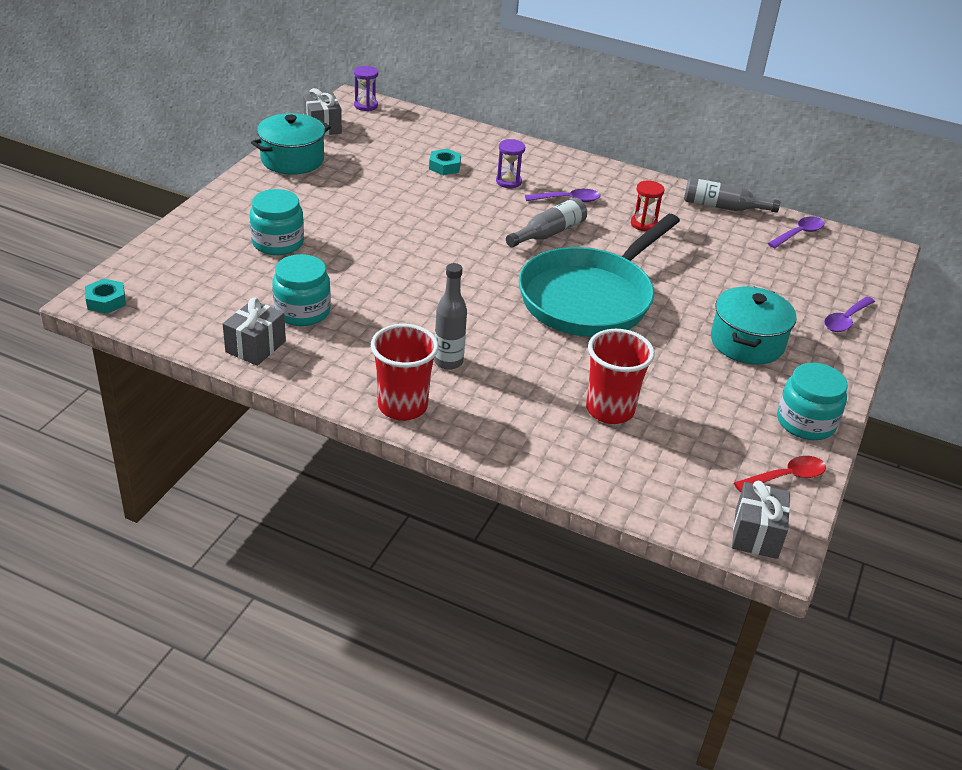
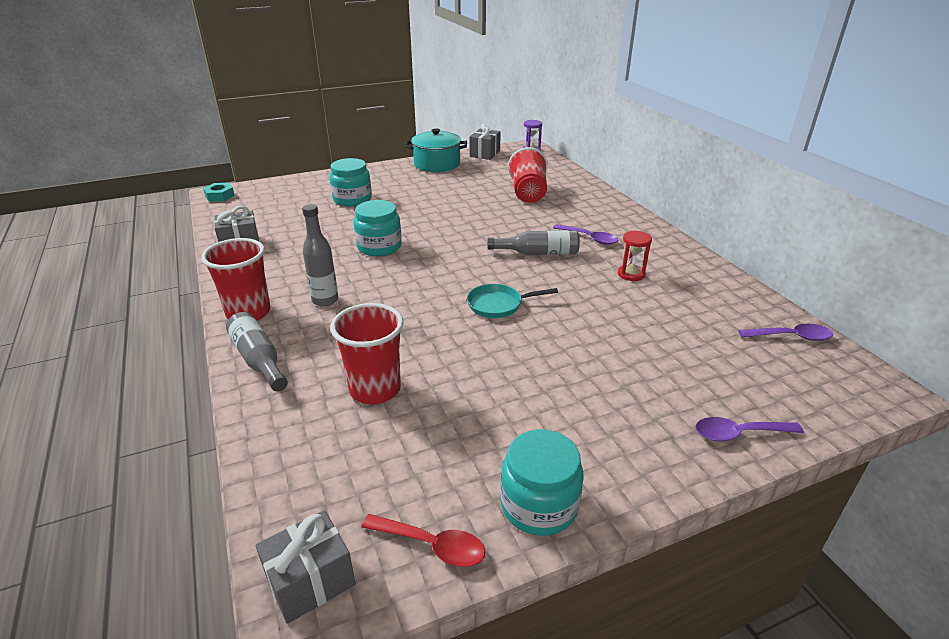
camera: 45 degrees right, 5 degrees down
turquoise jar [272,254,331,326] -> turquoise jar moved to [353,200,402,256]
turquoise nut [429,149,461,175] -> red cup [508,147,548,203]
purple hourglass [496,139,525,188] -> none
turquoise pan [519,214,680,337] -> turquoise pan [467,284,558,318], size x0.41
grey bottle [684,178,780,213] -> grey bottle moved to [226,312,288,392]
turquoise pot [711,287,797,365] -> none

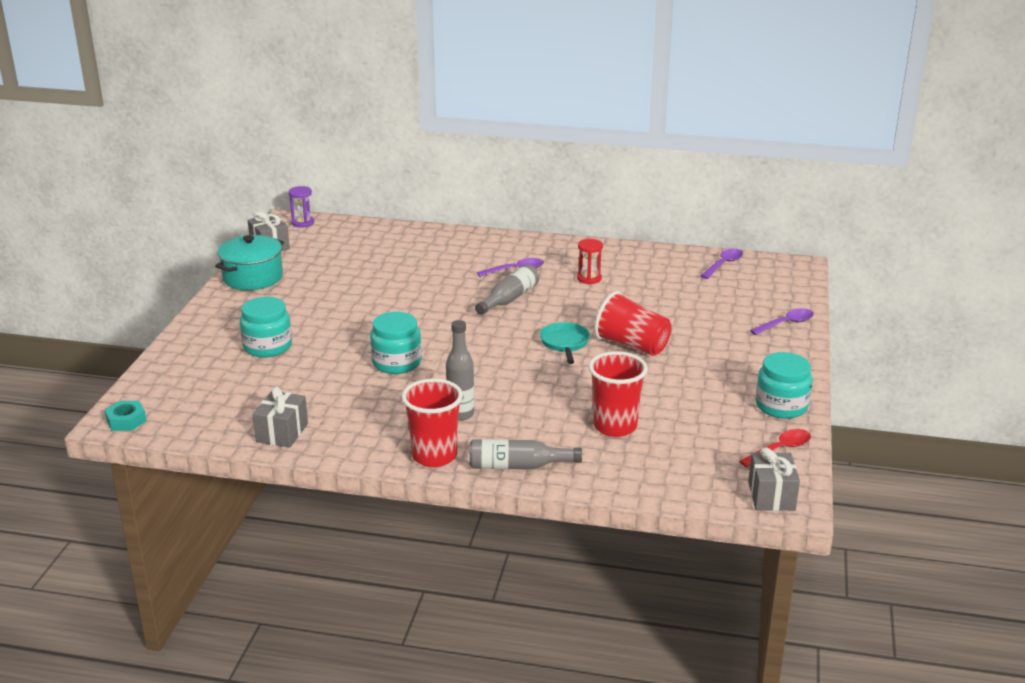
camera: 55 degrees left, 5 degrees down
turquoise pan [467,284,558,318] -> turquoise pan turned 150 degrees clockwise [540,322,590,364]
red cup [508,147,548,203] -> red cup moved to [594,291,672,356]
purple spoon [695,417,804,442] -> purple spoon turned 150 degrees counterclockwise [750,308,814,335]

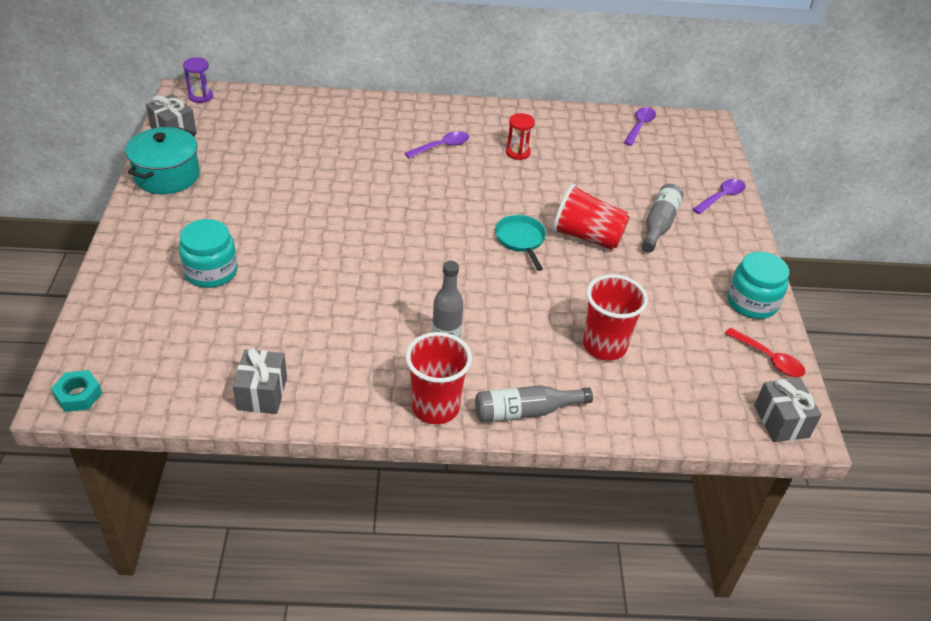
camera: 15 degrees left, 15 degrees up
turquoise jar [370,312,422,374] -> none
grey bottle [475,264,539,315] -> grey bottle moved to [642,184,683,252]
red spoon [739,429,811,467] -> red spoon turned 90 degrees clockwise [725,328,805,377]

